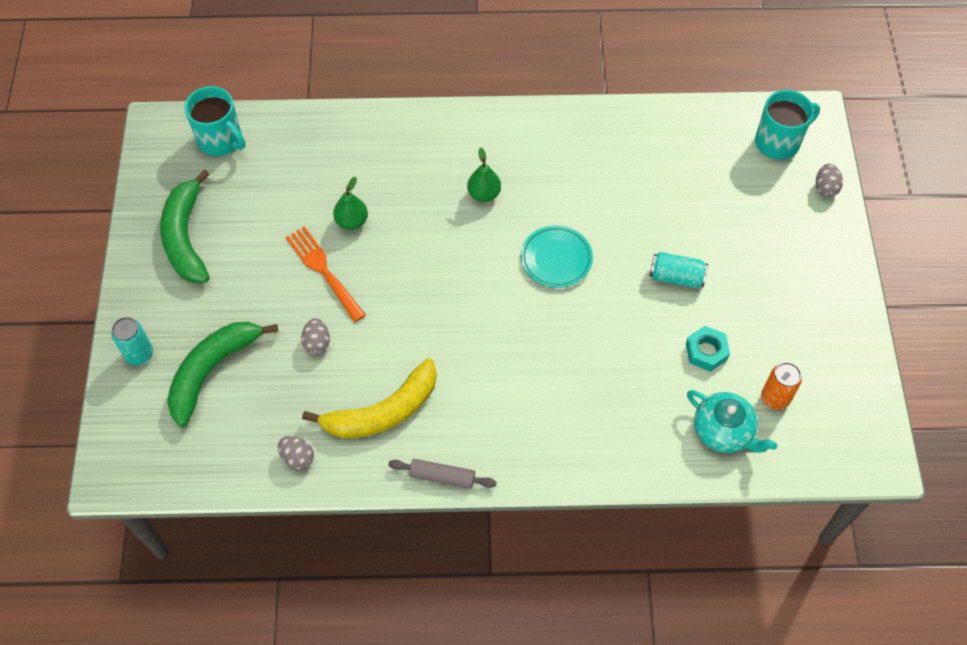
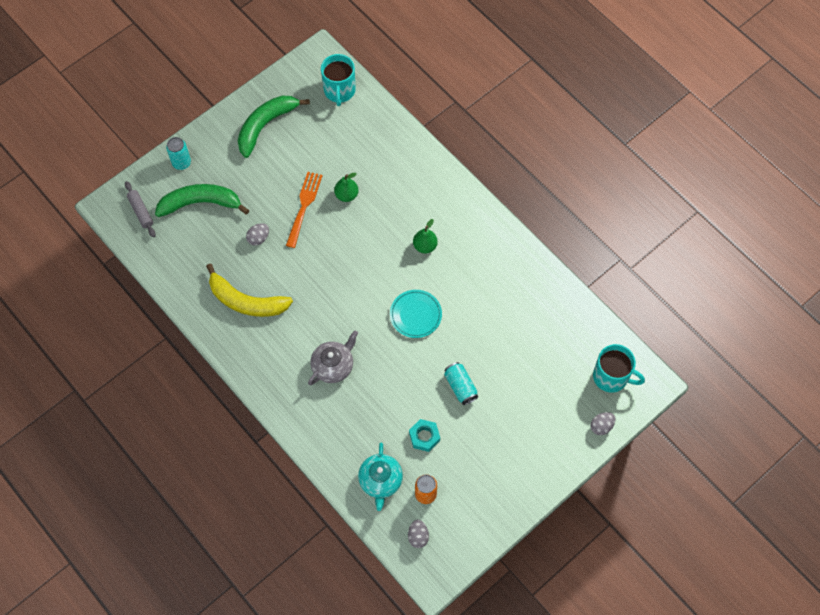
camera: 50 degrees right, 5 degrees up
grey egg [278,436,314,470] -> grey egg moved to [408,520,429,548]
grey rolling pin [388,459,496,489] -> grey rolling pin moved to [125,181,156,237]
none -> grey teapot [308,331,358,385]

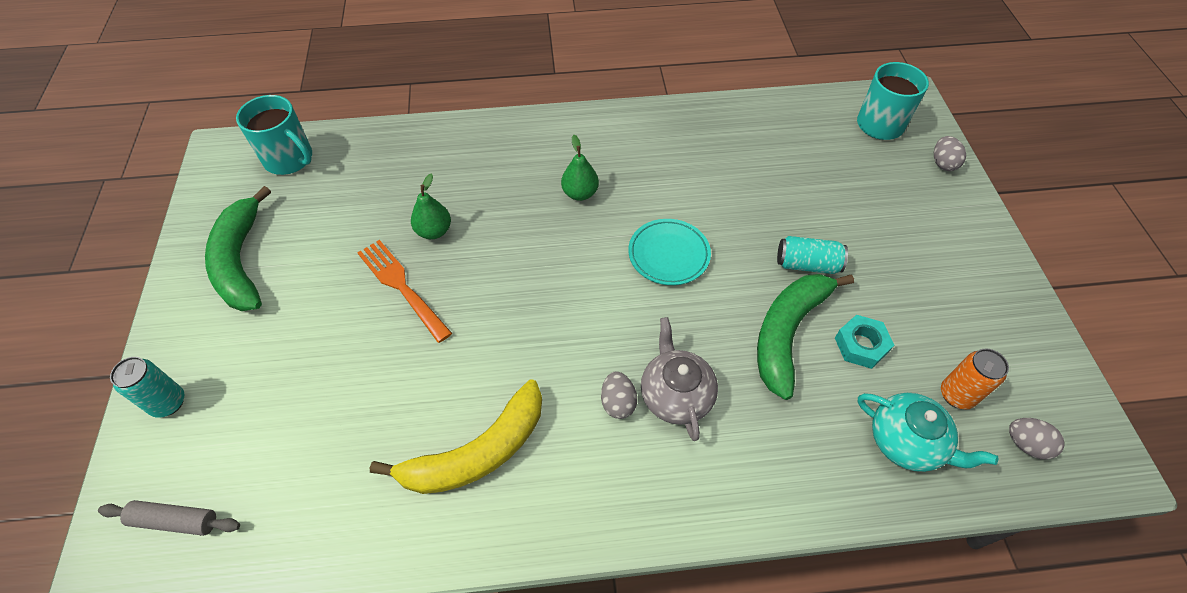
camera: 55 degrees left, 10 degrees down
green banana [155,184,249,217] -> green banana moved to [757,274,854,400]
grey egg [246,223,269,246] -> grey egg moved to [601,371,637,419]

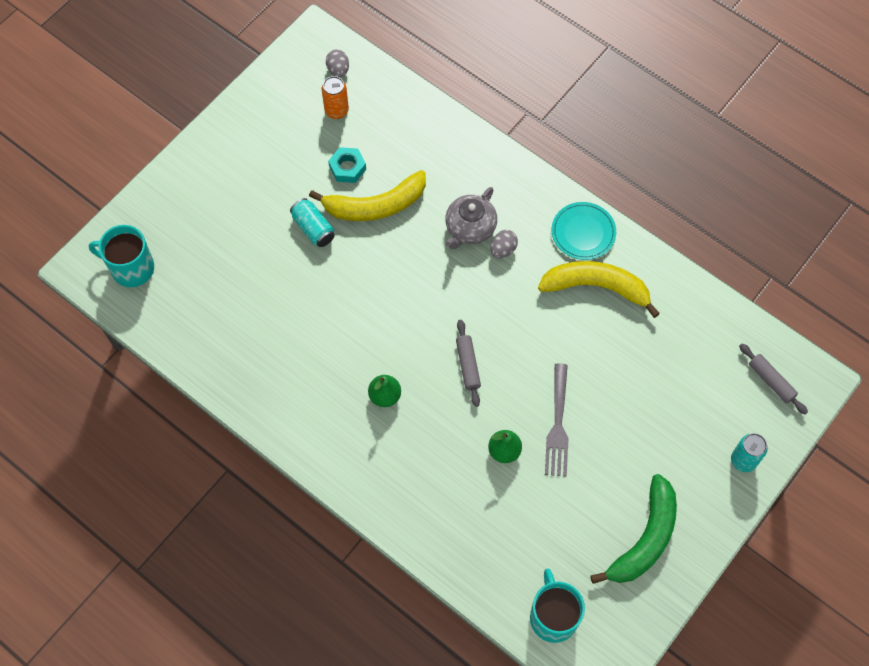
camera: 135 degrees left, 10 degrees up
orange fork [358,240,452,343] -> grey fork [545,363,569,477]
turquoise plate [628,219,711,285] -> turquoise plate moved to [552,202,616,260]
green banana [757,274,854,400] -> yellow banana [309,170,426,221]
turquoise teapot [857,393,998,472] -> none
grey egg [934,136,966,171] -> none
none -> grey rolling pin [456,320,481,407]

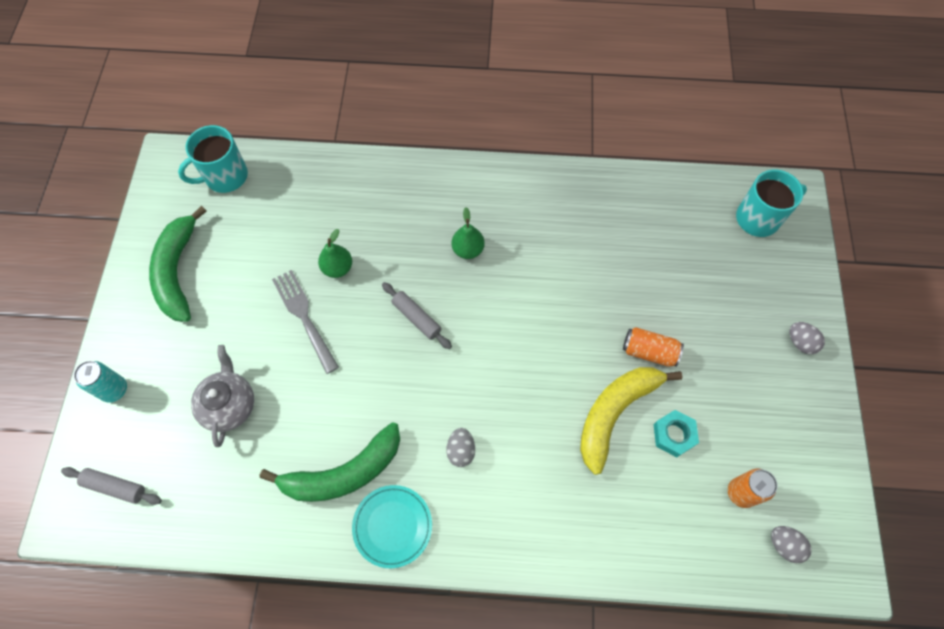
camera: 145 degrees right, 0 degrees up
turquoise can [290,198,335,247] -> orange can [623,327,684,367]
grey teapot [445,187,497,249] -> grey teapot moved to [191,345,254,447]
turquoise mug [530,568,585,643] -> turquoise mug turned 105 degrees clockwise [178,125,248,193]
yellow banana [538,261,660,318] -> green banana [260,422,400,502]
none -> grey egg [790,322,825,354]

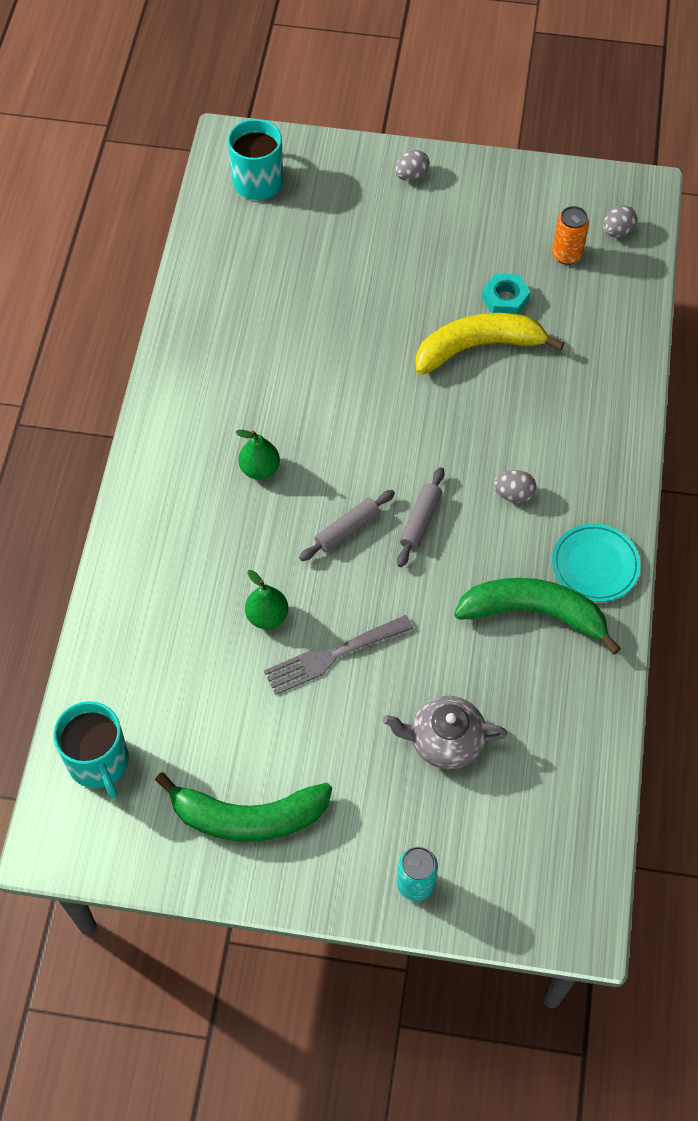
camera: 85 degrees left, 5 degrees down
grey rolling pin [61,467,162,505] -> grey rolling pin moved to [397,467,444,567]
green banana [260,422,400,502] -> green banana turned 60 degrees counterclockwise [454,578,621,655]
yellow banana [580,367,682,475] -> yellow banana turned 120 degrees clockwise [416,313,564,375]
orange can [623,327,684,367] -> none

